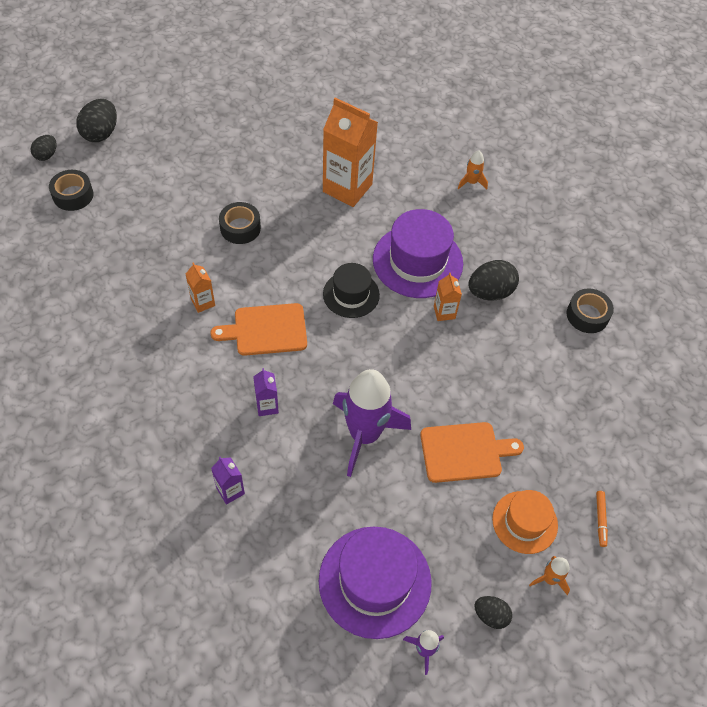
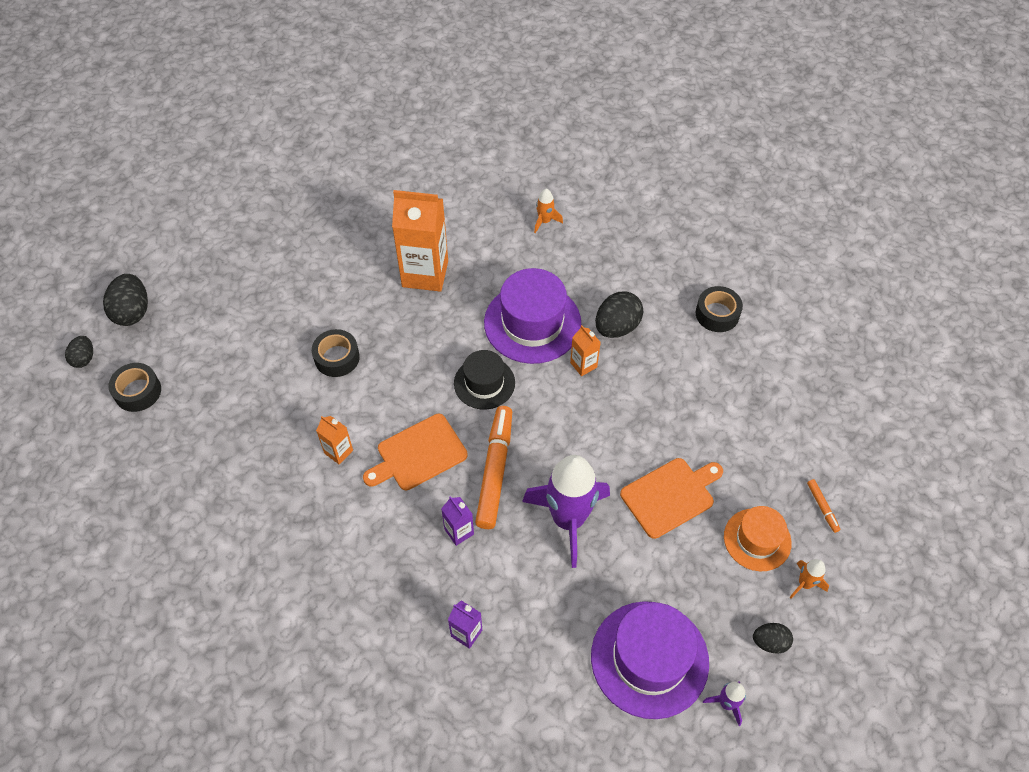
camera: 20 degrees left, 0 degrees up
none -> orange marker [475,406,512,529]

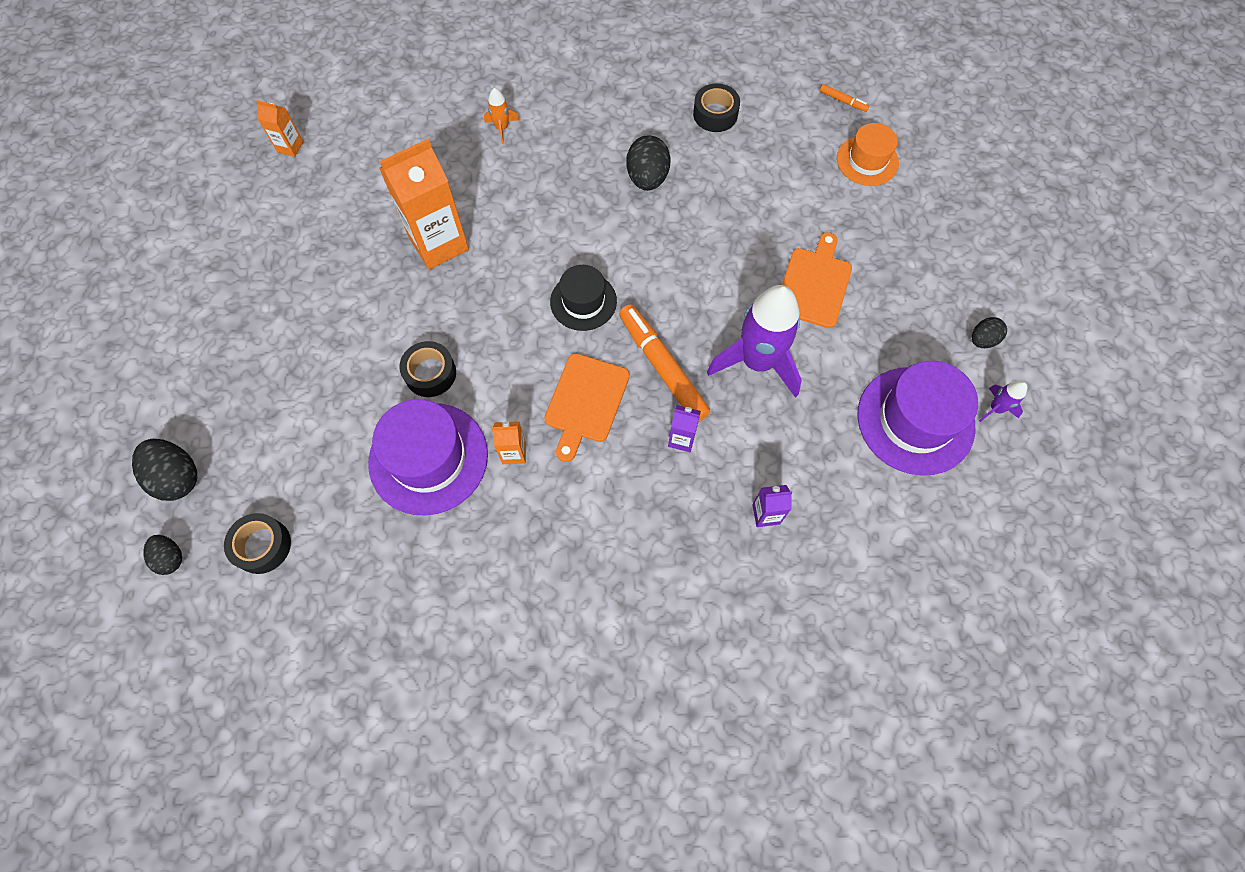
camera: 40 degrees left, 10 degrees up
purple hat [484,268,581,364] -> purple hat moved to [368,399,488,516]
orange carton [570,325,601,376] -> orange carton moved to [256,100,303,157]
orange hat [724,506,792,571] -> orange hat moved to [837,123,899,186]
orange rocket [789,559,829,599] -> none
orange marker [807,479,840,533] -> orange marker moved to [820,84,869,112]

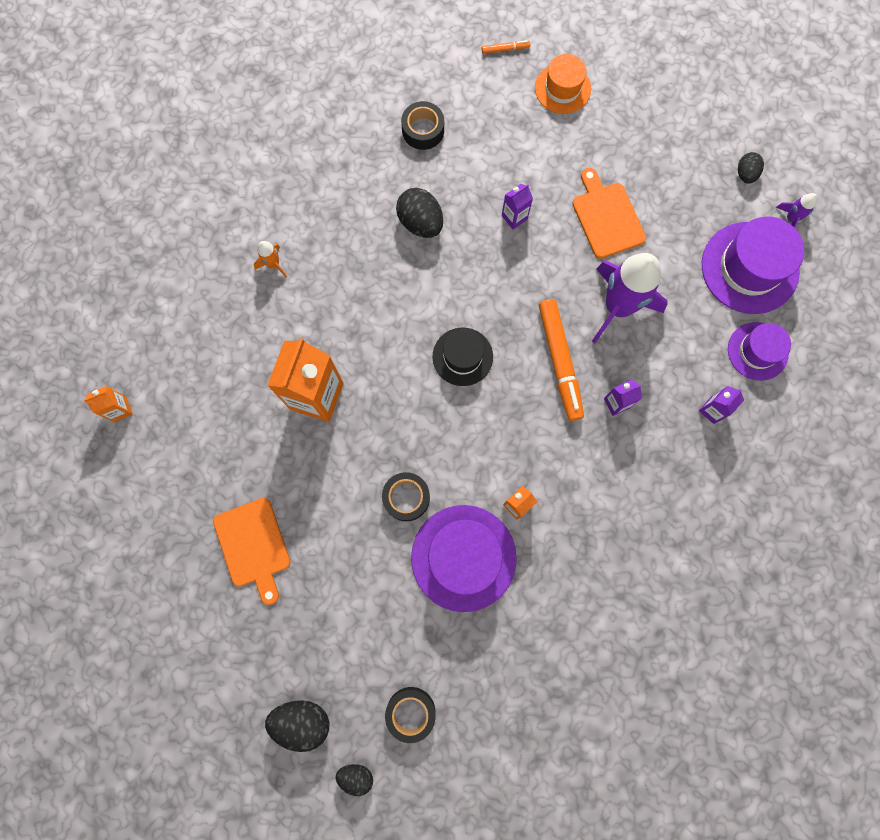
camera: 40 degrees left, 10 degrees up
orange cutting board [544,353,630,462] -> orange cutting board moved to [213,498,290,605]
orange marker [619,304,711,422] -> orange marker turned 120 degrees counterclockwise [539,299,584,421]
none -> purple carton [502,184,533,229]
none -> purple hat [728,322,791,381]

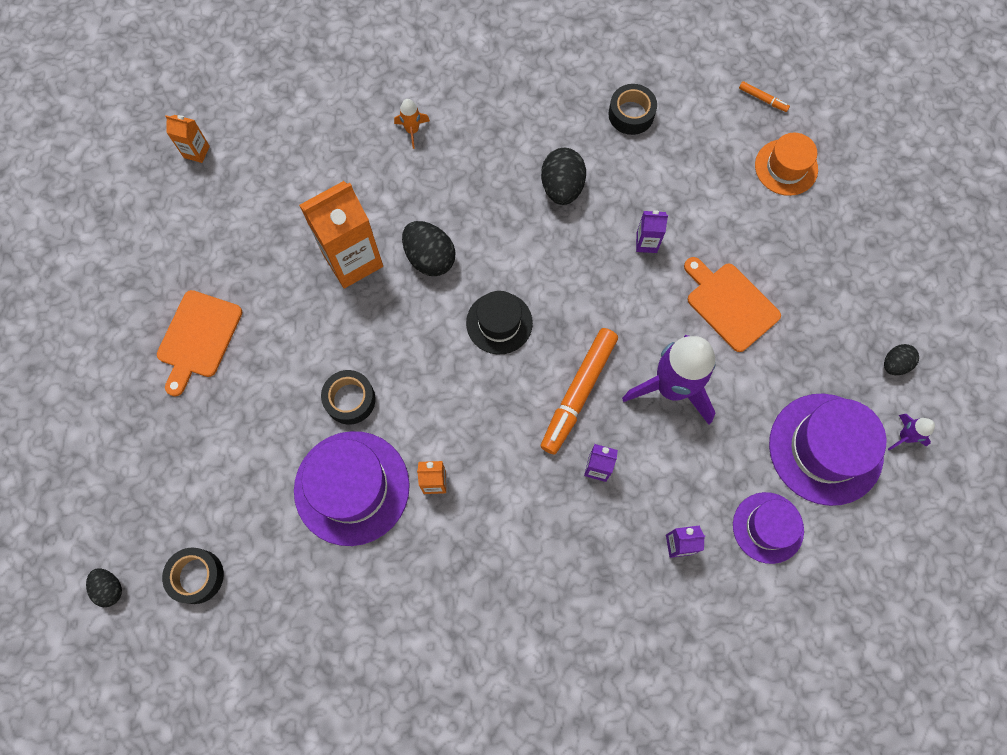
camera: 40 degrees right, 5 degrees down
black egg [265,700,329,752] -> black egg moved to [402,221,455,276]
orange cutting board [572,168,646,259] -> orange cutting board turned 60 degrees counterclockwise [684,257,781,352]

